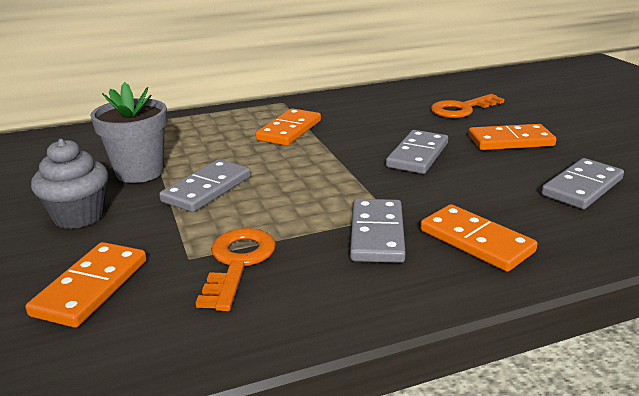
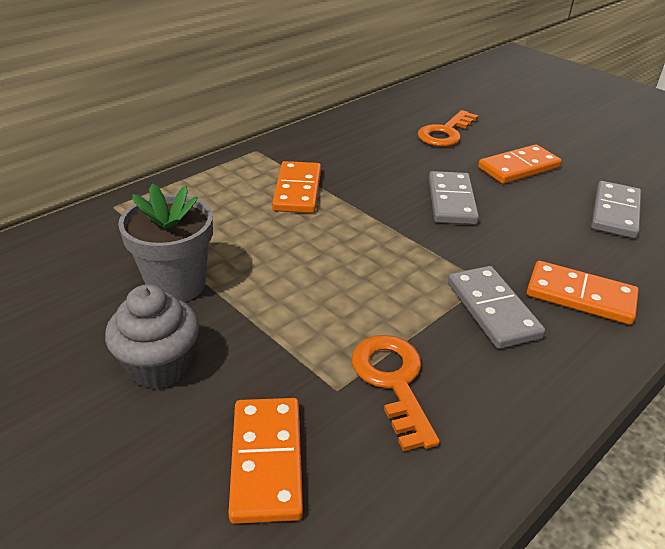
camera: 25 degrees left, 10 degrees up
grey domino [159,159,251,212] -> none

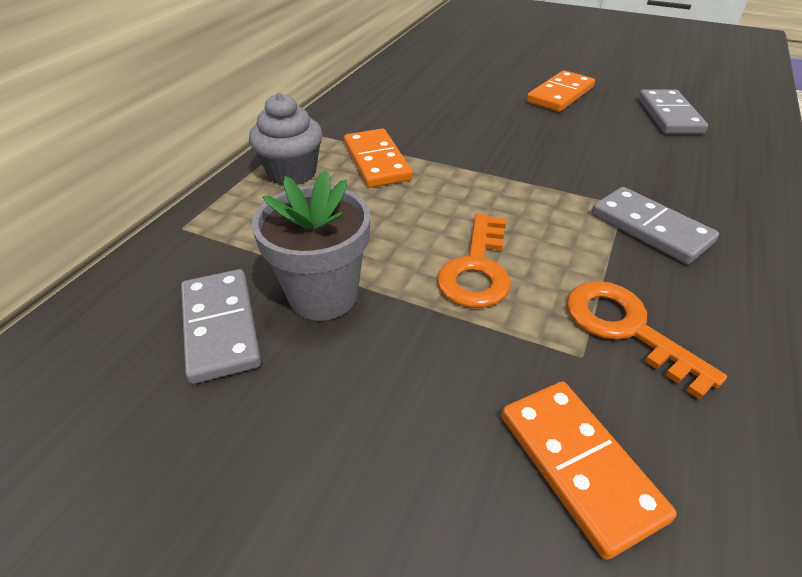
camera: 20 degrees left, 5 degrees up
grey cupcake [105,284,199,389] -> grey cupcake moved to [249,92,323,186]
orange key [417,110,478,147] -> orange key moved to [437,213,511,308]
grey domino [429,171,479,225] -> grey domino moved to [181,269,261,384]
orange domino [527,261,639,325] -> none

